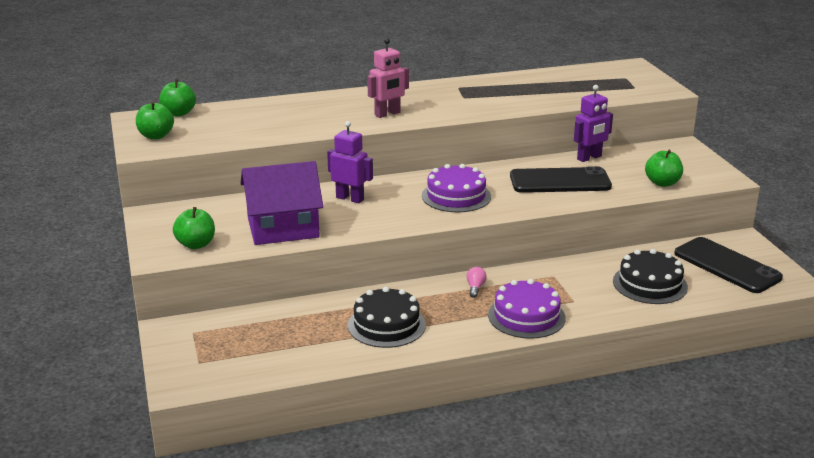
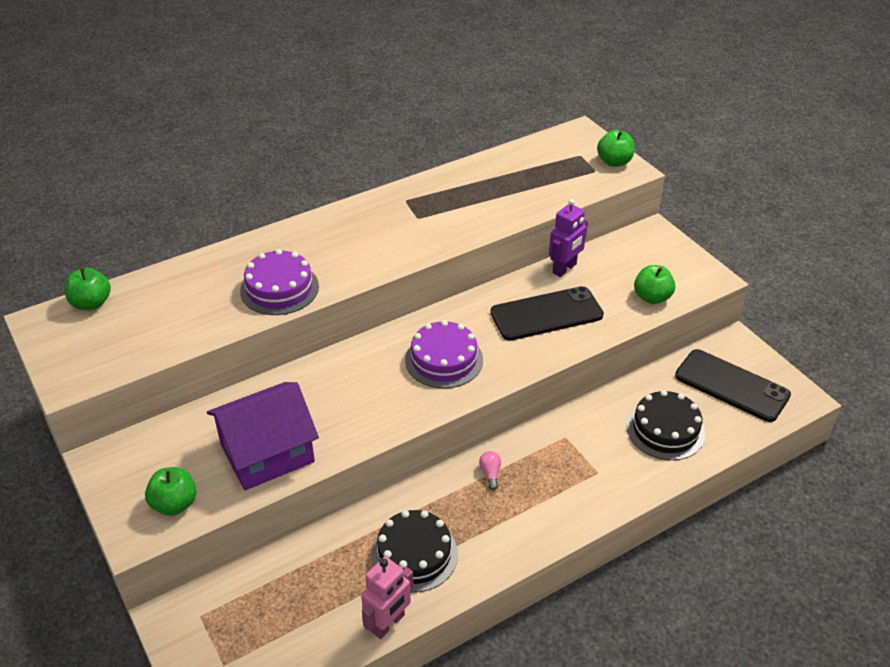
camera: 15 degrees left, 15 degrees up
green apple [136,101,174,139] -> green apple moved to [597,130,634,167]
purple robot [327,121,373,203] -> none
pink robot [367,38,409,118] -> pink robot moved to [361,557,414,639]
purple cake [488,279,566,339] -> purple cake moved to [240,249,319,315]

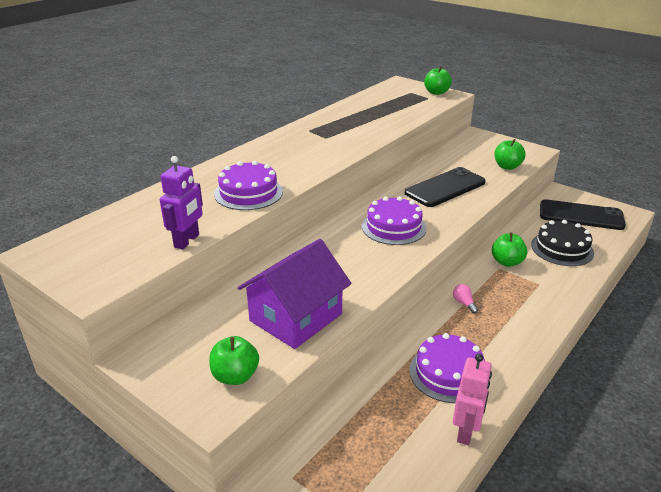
camera: 20 degrees left, 10 degrees down
green apple [65,268,111,310] -> green apple moved to [492,232,527,267]
black cake [371,510,458,593] -> purple cake [409,333,485,403]
purple robot [549,199,588,277] -> purple robot moved to [160,156,203,250]

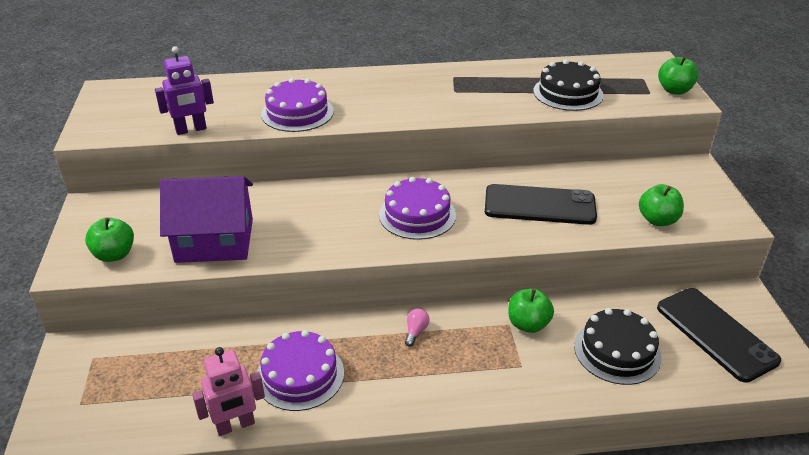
camera: 45 degrees right, 5 degrees up
none -> black cake [533,59,604,111]

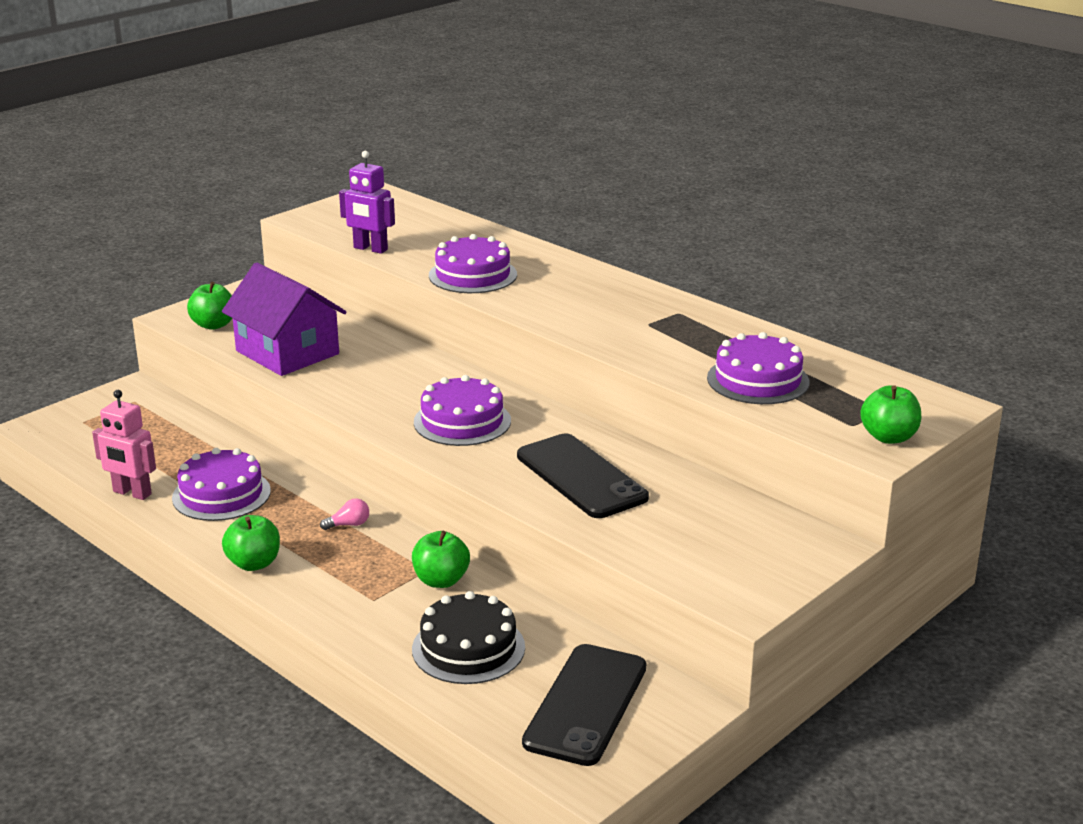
camera: 50 degrees right, 10 degrees down
black cake [533,59,604,111] -> purple cake [707,332,810,404]
green apple [639,184,684,226] -> green apple moved to [222,515,280,571]

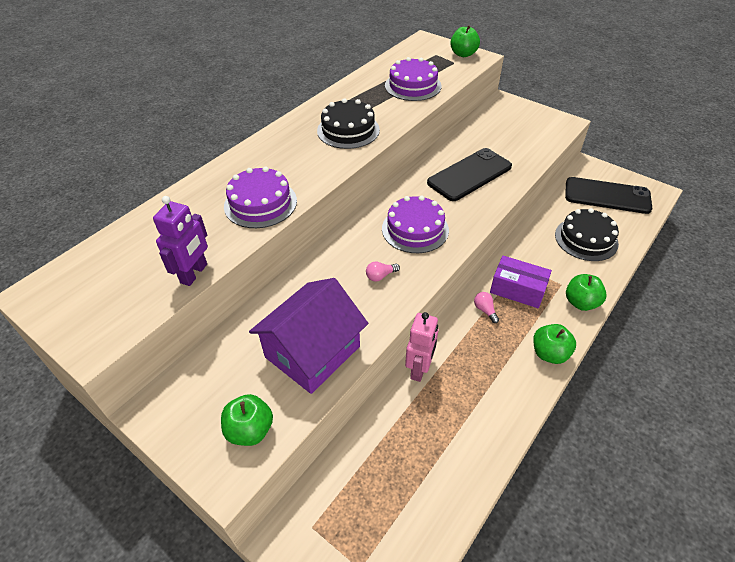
camera: 95 degrees left, 20 degrees up
pink robot [92,390,156,500] -> pink robot moved to [405,312,438,382]
purple cake [172,448,271,521] -> none
green apple [412,531,470,588] -> green apple moved to [566,274,607,311]
none -> black cake [317,98,380,149]
none -> pink light bulb [366,261,400,282]
none -> purple box [490,256,552,308]

